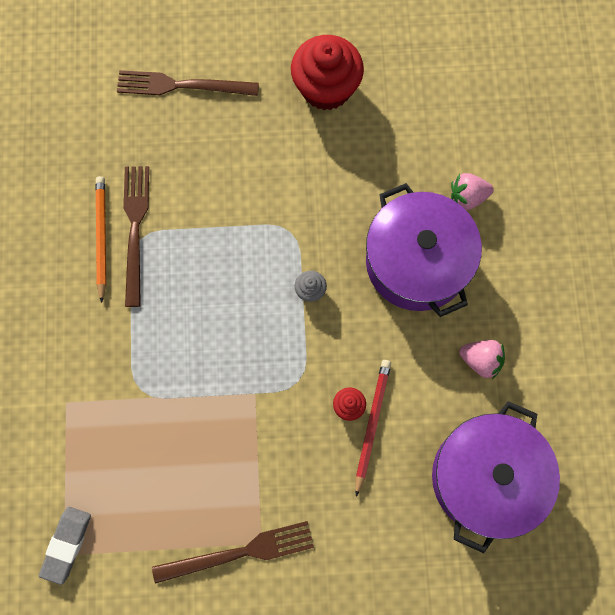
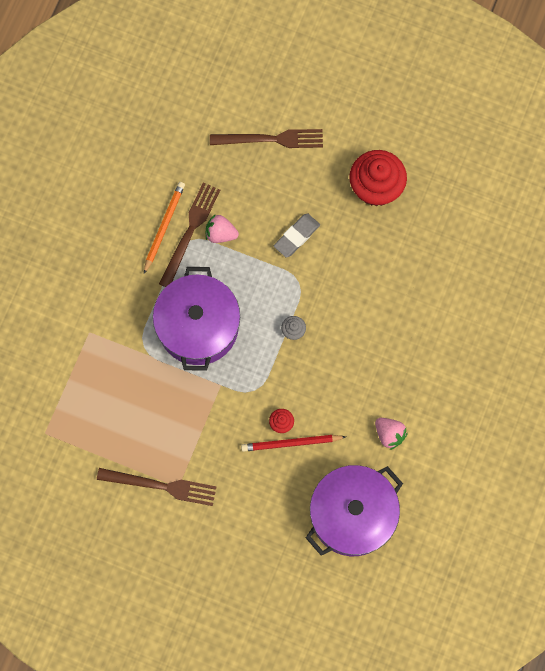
camera: 25 degrees right, 0 degrees up
grey eraser [39,507,91,585] -> grey eraser moved to [274,213,320,258]
brown fork [117,70,259,96] -> brown fork turned 150 degrees clockwise [210,129,323,148]
red pencil [355,360,391,497] -> red pencil turned 135 degrees counterclockwise [241,435,346,452]
purple pot [366,183,482,317] -> purple pot moved to [153,267,240,371]
pink strawberry [451,173,494,210] -> pink strawberry moved to [206,214,239,243]

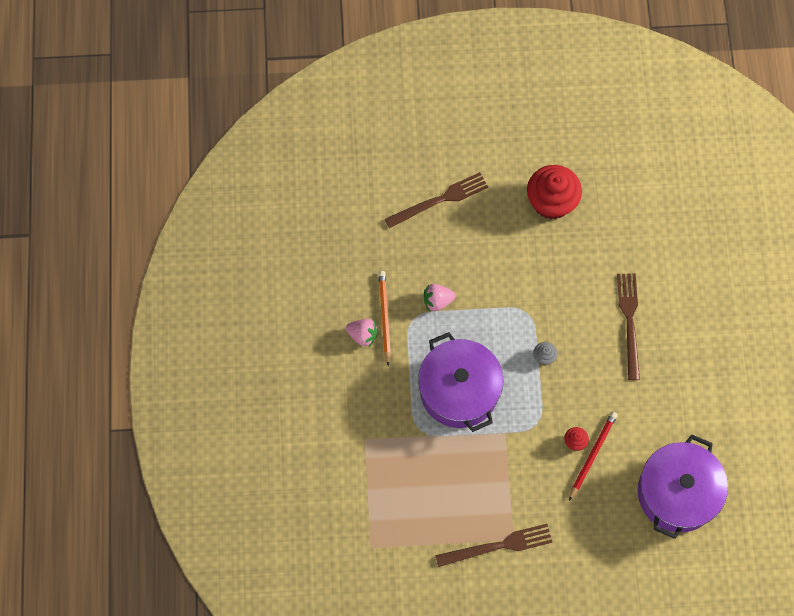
camera: 25 degrees left, 5 degrees down
brown fork [159,183,220,287] -> brown fork moved to [617,273,640,380]
red pencil [241,435,346,452] -> red pencil turned 150 degrees clockwise [569,412,618,501]
grey eraser [274,213,320,258] -> none
pink strawberry [375,418,408,450] -> pink strawberry moved to [346,319,378,347]

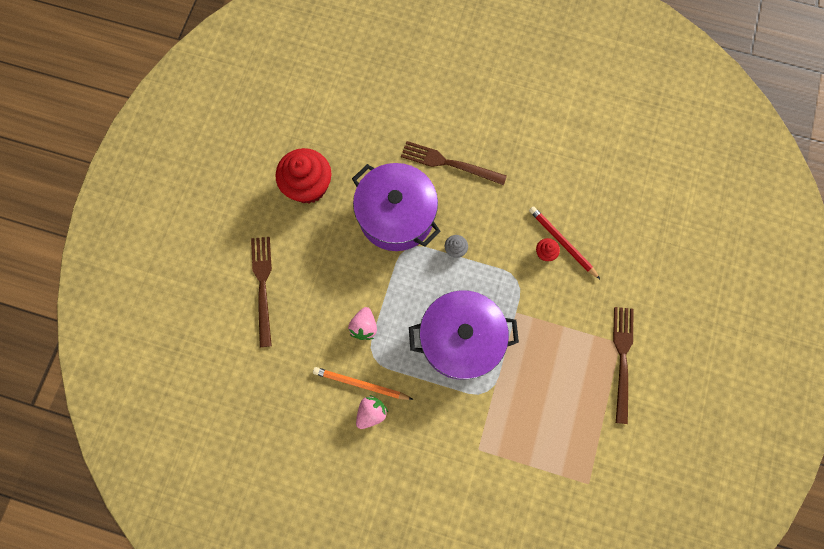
camera: 70 degrees left, 5 degrees up
purple pot [638,434,728,539] -> purple pot moved to [352,163,441,251]

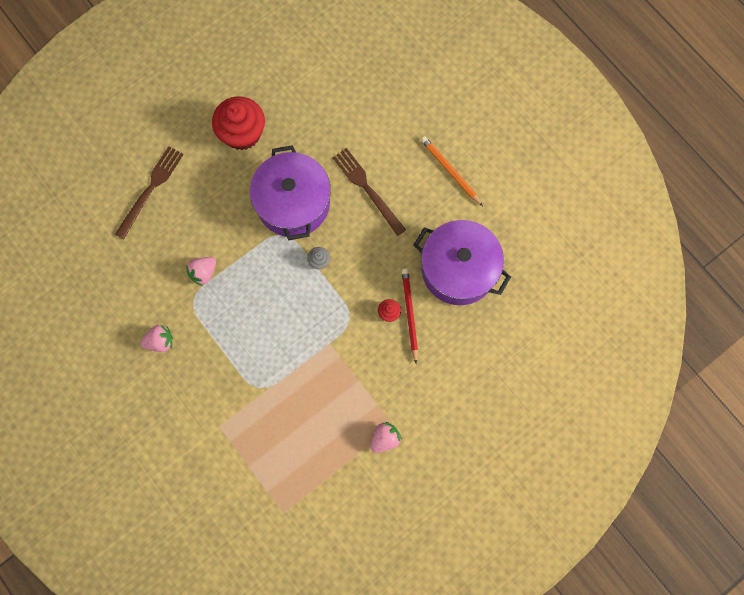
camera: 35 degrees right, 0 degrees up
orange pencil [313,367,413,400] -> orange pencil moved to [421,136,483,206]
purple pot [409,290,519,380] -> purple pot moved to [414,220,511,305]
brown fork [613,307,634,424] -> pink strawberry [370,422,402,453]

